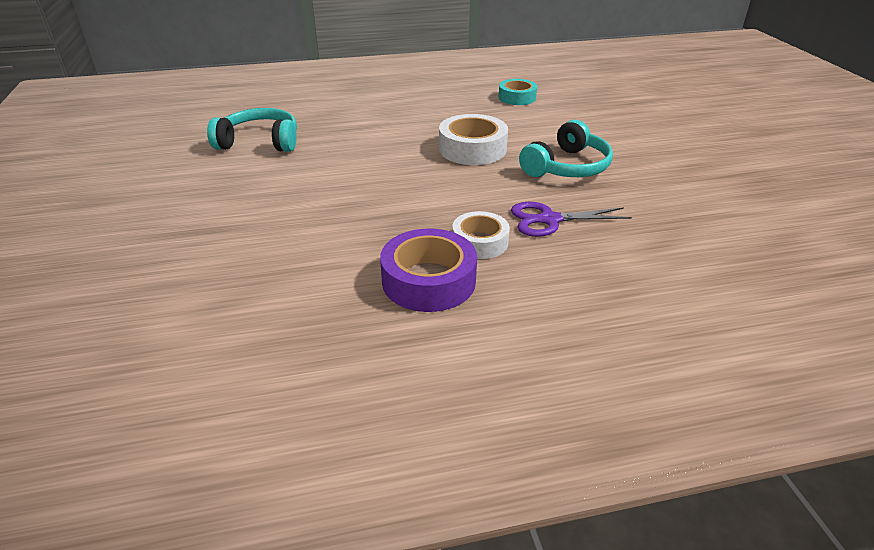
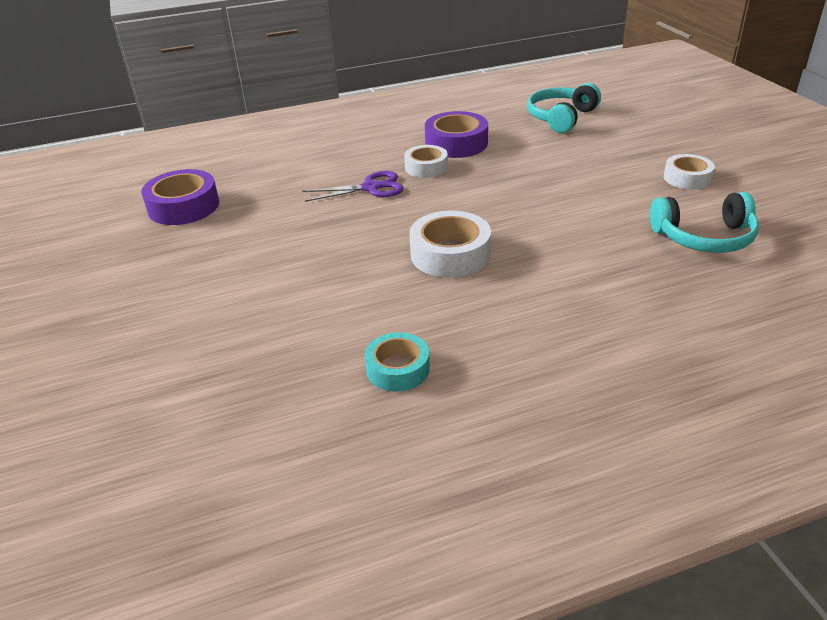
camera: 175 degrees right, 0 degrees up
turquoise headphones [519,120,613,177] -> turquoise headphones moved to [527,83,601,133]
none -> purple tape [141,169,219,225]
none -> white tape [664,154,715,189]

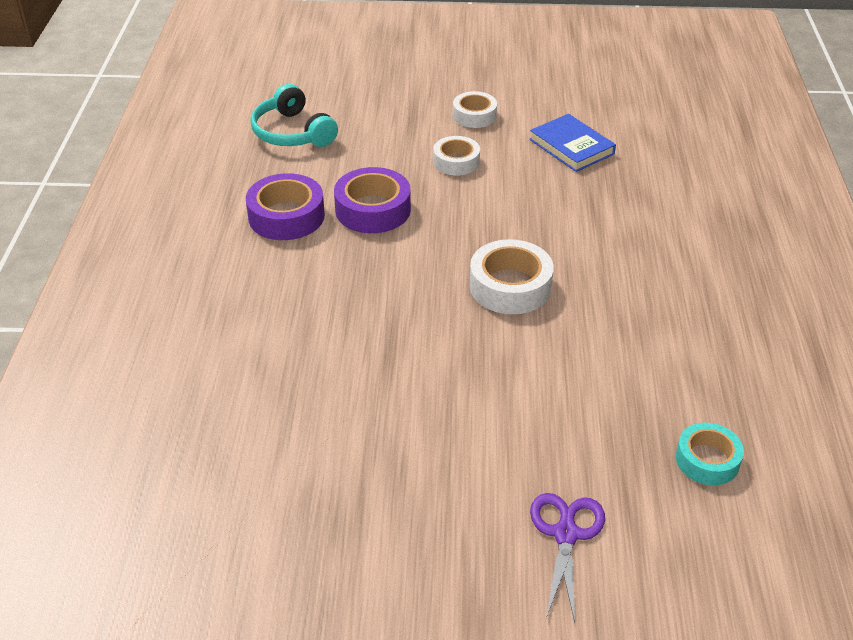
camera: 70 degrees left, 5 degrees up
purple tape [141,169,219,225] -> purple tape moved to [334,167,411,233]
purple scissors [303,171,404,202] -> purple scissors moved to [530,493,605,623]
turquoise tape [365,332,430,391] -> turquoise tape moved to [676,423,744,485]
white tape [404,145,448,178] -> white tape moved to [433,136,480,176]
turquoise headphones [650,192,759,253] -> blue book [529,114,616,172]

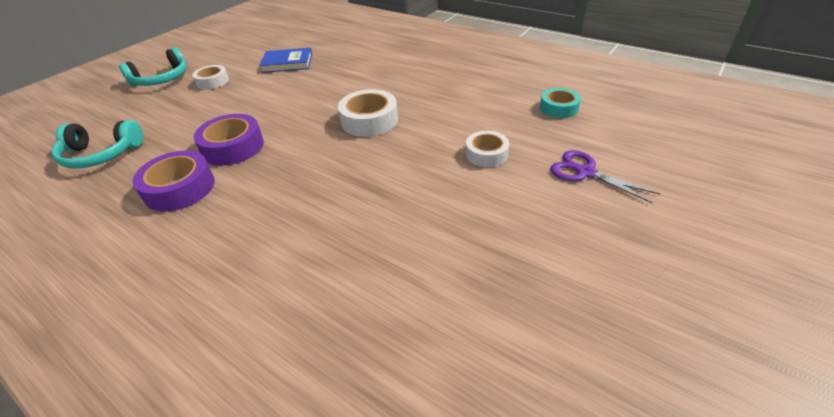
camera: 55 degrees left, 0 degrees up
white tape [433,136,480,176] -> white tape moved to [466,131,509,167]
none -> turquoise headphones [119,47,187,86]

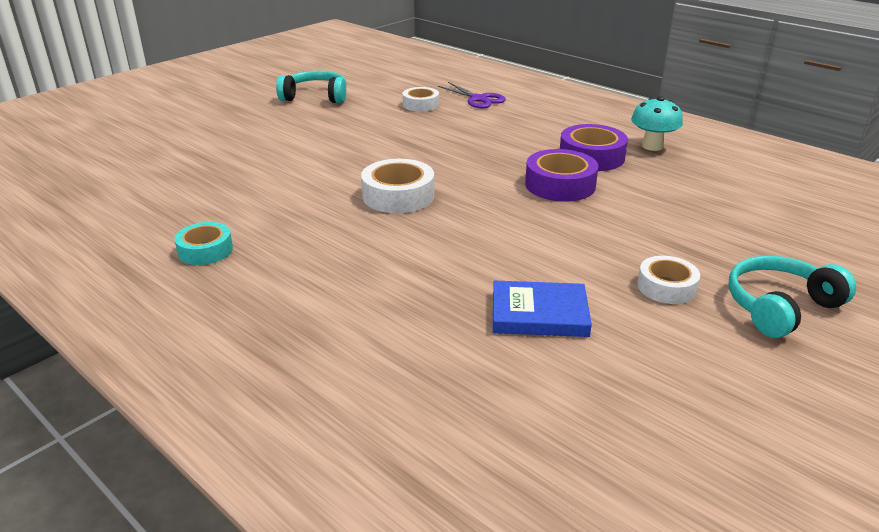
camera: 175 degrees left, 10 degrees down
turquoise headphones [52,120,143,169] -> turquoise headphones moved to [276,71,347,103]
white tape [466,131,509,167] -> white tape moved to [403,87,439,112]
turquoise tape [540,88,581,118] -> turquoise tape moved to [174,222,233,265]
purple scissors [550,150,660,204] -> purple scissors moved to [438,82,506,108]
none -> turquoise mushroom [631,96,683,151]

